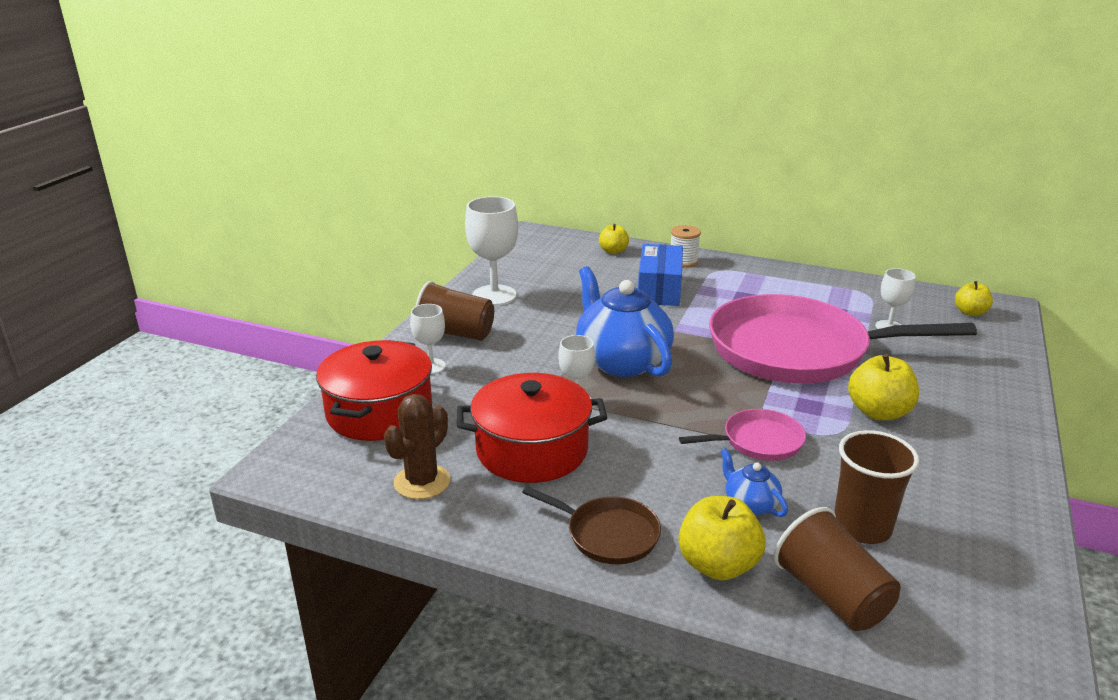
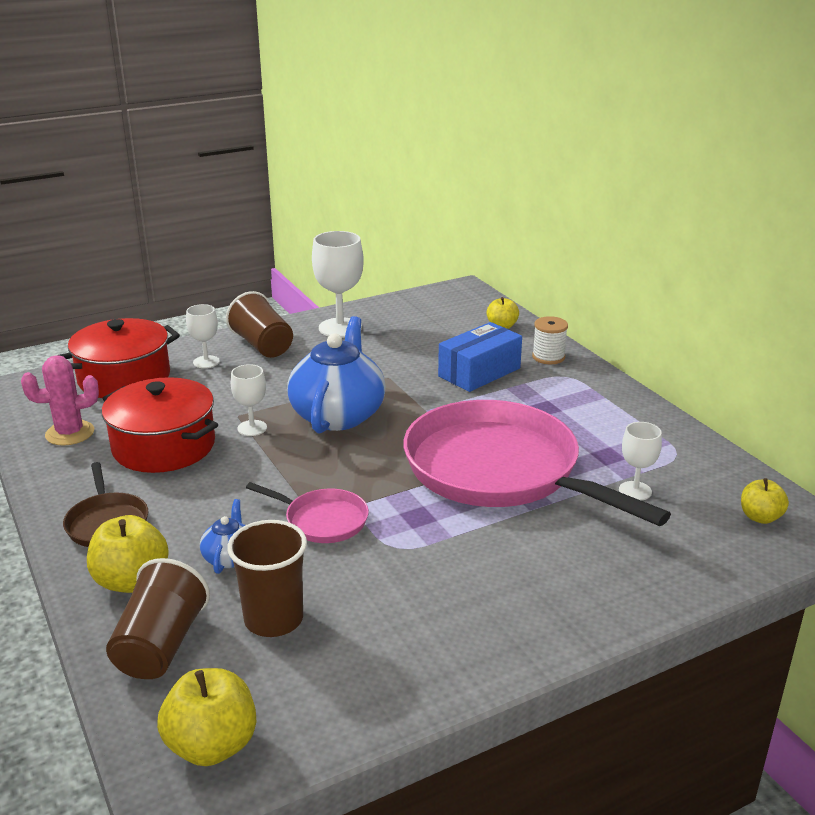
camera: 40 degrees right, 0 degrees up
brown cactus [384,394,450,499] -> pink cactus [21,355,99,445]
yellow apple [848,354,919,420] -> yellow apple moved to [157,668,256,766]

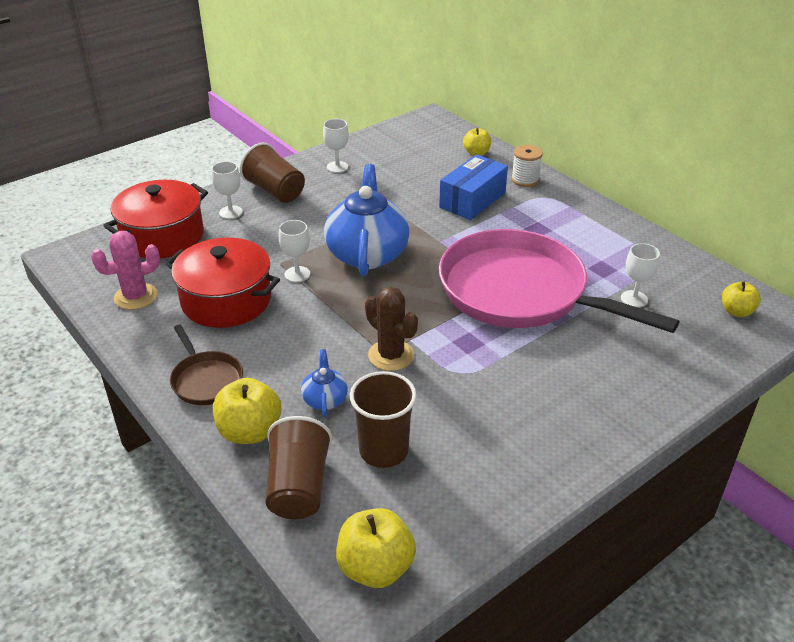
camera: 10 degrees left, 10 degrees up
pink pan [246,482,369,543] -> brown cactus [365,287,418,371]
white goblet [312,231,364,338] -> white goblet [323,119,349,173], size x0.57

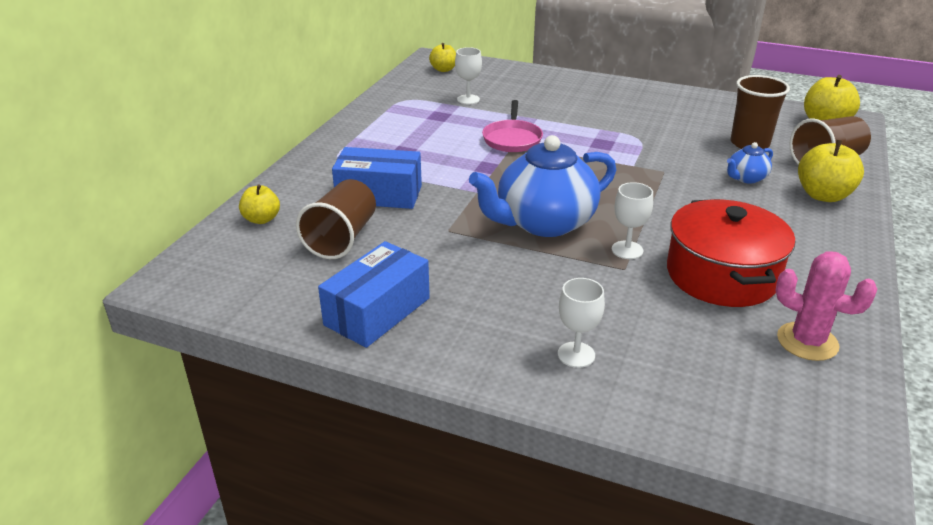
camera: 120 degrees left, 5 degrees down
red pot [103,180,208,258] -> none
brown pan [170,325,243,405] -> none
brown cup [240,143,305,203] -> brown cup moved to [296,179,376,259]
white goblet [323,119,349,173] -> blue box [318,241,430,348]
brown cactus [365,287,418,371] -> none
pink pan [439,229,680,333] -> pink pan [482,100,543,152], size x0.43
white spool [511,145,543,187] -> none

